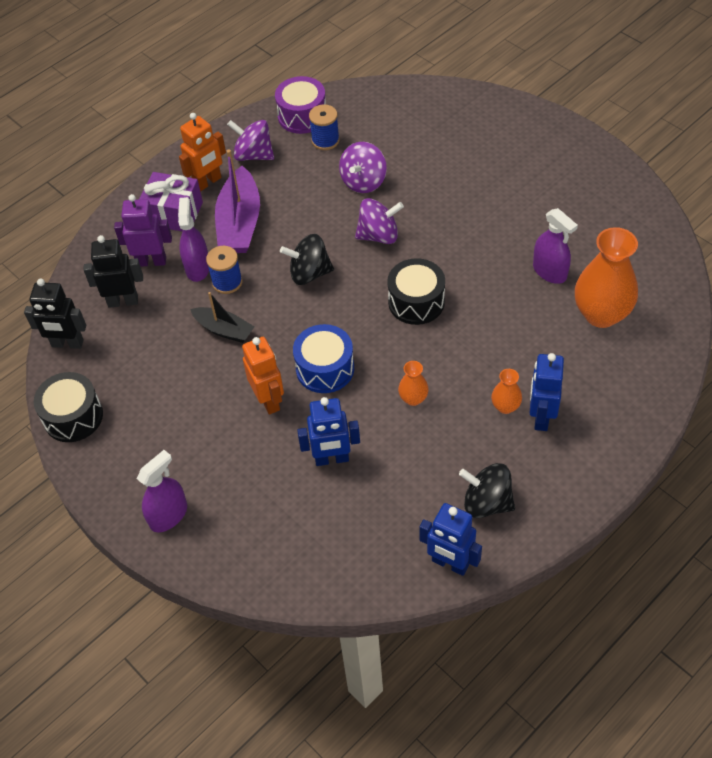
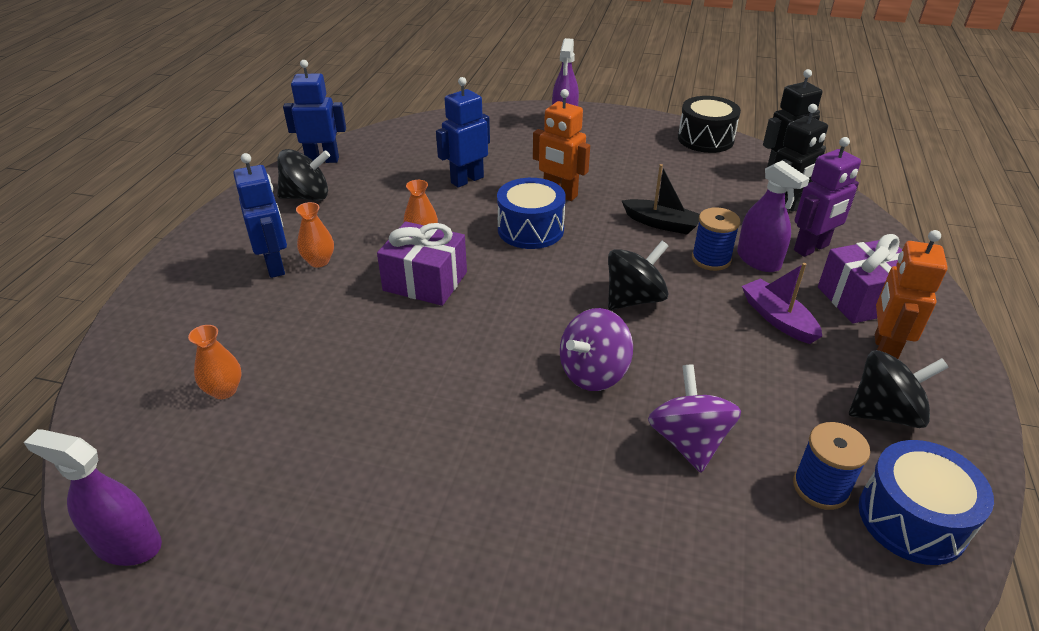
camera: 145 degrees right, 15 degrees down
black boat [190,292,255,343] -> black boat turned 150 degrees counterclockwise [622,164,700,234]
purple boat [215,150,260,253] -> purple boat [742,263,822,344], size x0.59
purple spinning top [227,120,274,161] -> black spinning top [849,350,949,428]
purple drum [275,76,326,134] -> blue drum [859,440,994,565]
black drum [387,258,445,325] -> none
purple spray bottle [533,208,578,284] -> purple spray bottle moved to [24,429,162,566]
orange vase [575,227,638,328] -> orange vase [188,325,242,399], size x0.47
none -> purple gift [377,221,467,306]

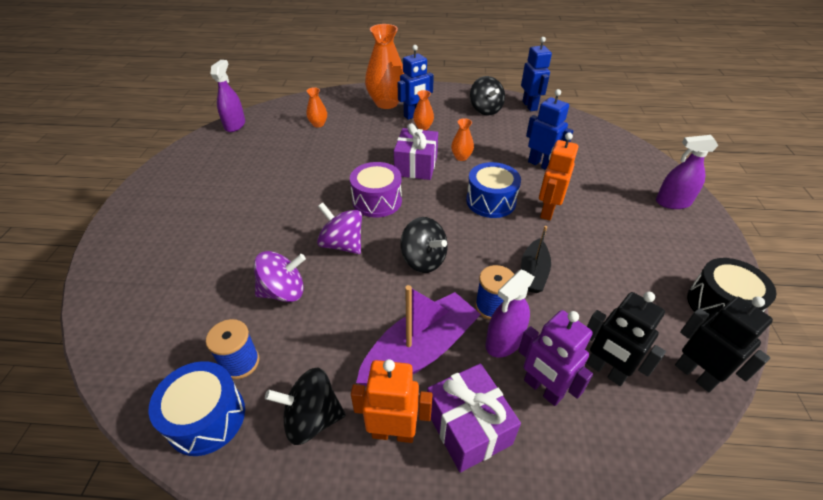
camera: 80 degrees right, 5 degrees up
purple boat [742,263,822,344] -> purple boat [356,285,481,386], size x1.69
black spinning top [849,350,949,428] -> black spinning top turned 105 degrees clockwise [265,367,346,445]
none -> purple drum [350,162,402,218]
none -> orange vase [365,24,405,109]

